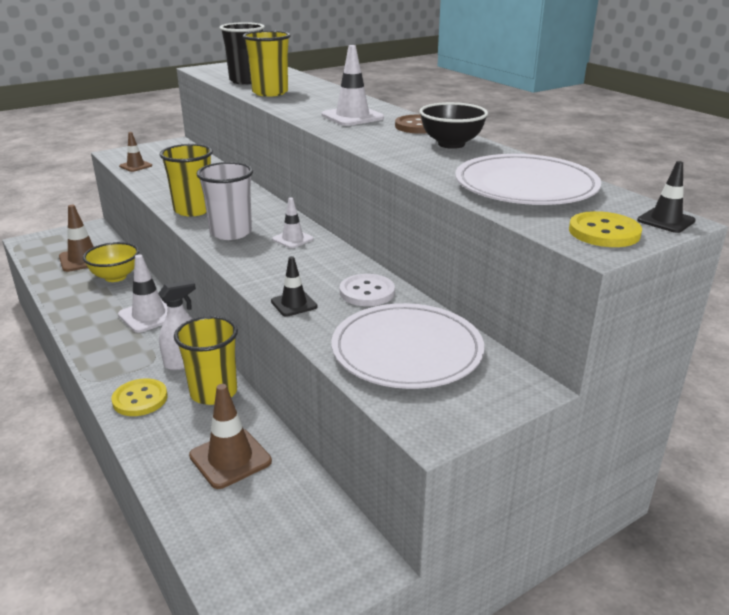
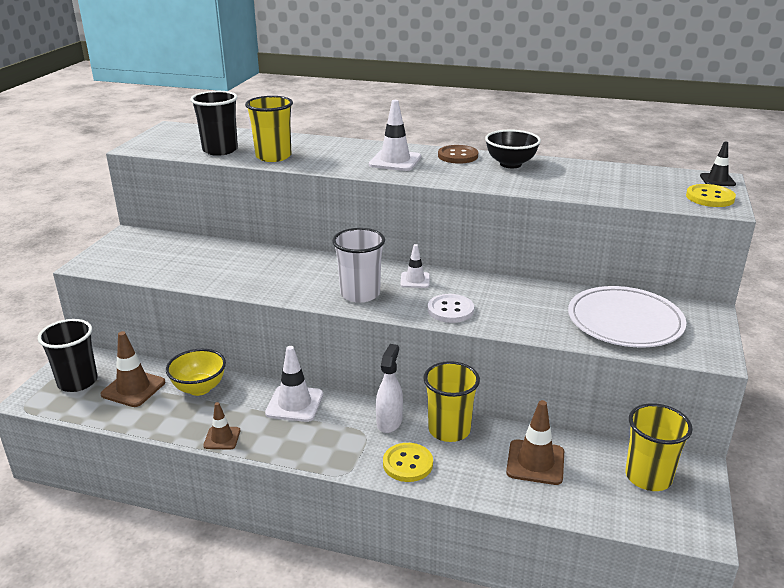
camera: 40 degrees left, 0 degrees up
brown traffic cone [119,132,152,172] -> brown traffic cone moved to [203,402,240,450]
yellow cup [160,144,213,216] -> yellow cup moved to [625,403,693,491]
black traffic cone [271,256,317,317] -> none
white button [340,274,395,306] -> white button moved to [428,294,474,323]
white plate [455,154,601,205] -> none
none -> black cup [38,319,98,392]

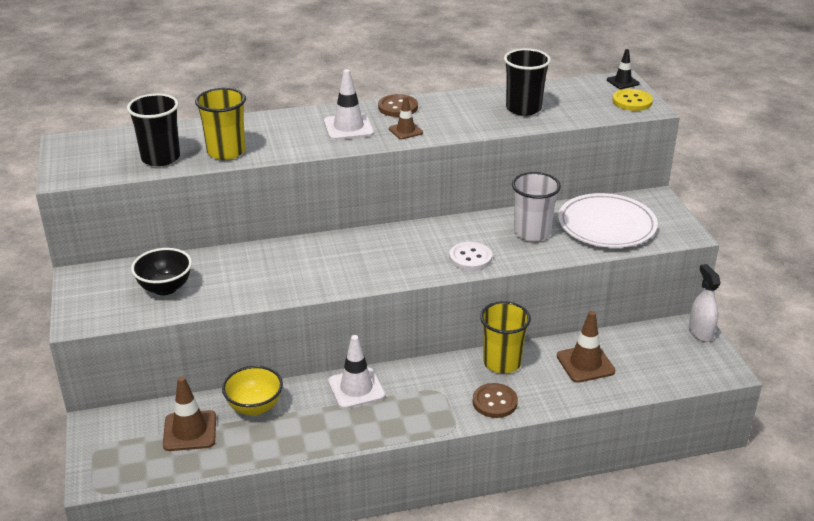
camera: 30 degrees left, 5 degrees up
black cup [38,319,98,392] -> black cup moved to [504,48,551,116]
brown traffic cone [203,402,240,450] -> brown traffic cone moved to [389,96,423,139]
white cup [332,228,385,303] -> white cup moved to [512,172,561,242]
white spray bottle [376,344,403,433] -> white spray bottle moved to [689,264,721,342]
yellow button [383,443,433,482] -> brown button [473,383,518,418]
white traffic cone [400,244,430,288] -> none
black bowl [485,130,541,168] -> black bowl moved to [131,248,192,295]
yellow cup [625,403,693,491] -> none

